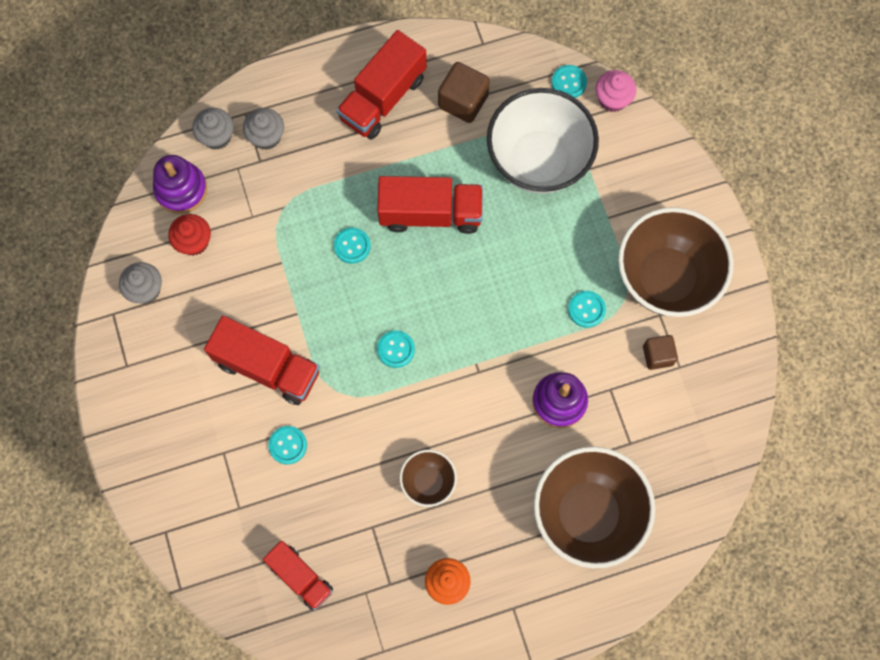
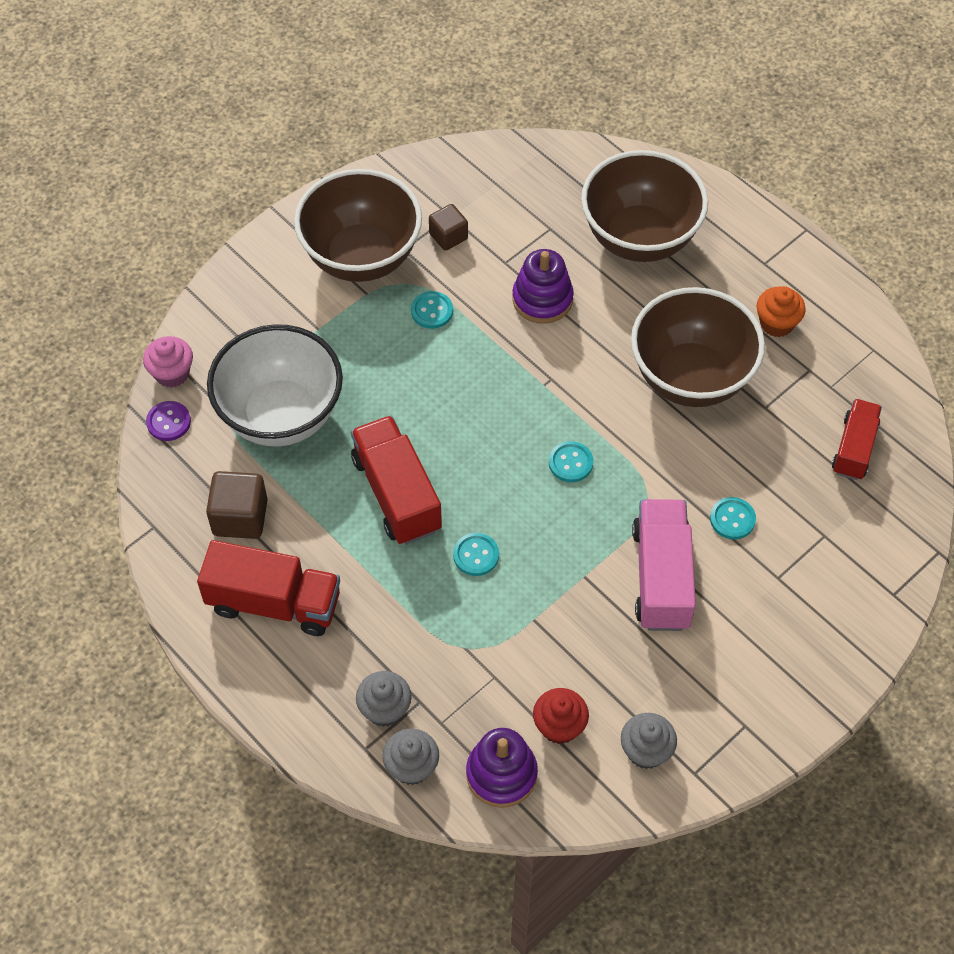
camera: 115 degrees left, 15 degrees down
red truck [204,316,320,405] -> pink truck [632,499,696,631]
brown bowl [400,450,457,507] -> brown bowl [631,287,765,407], size x2.05
turquoise button [552,65,587,98] -> purple button [146,401,191,441]

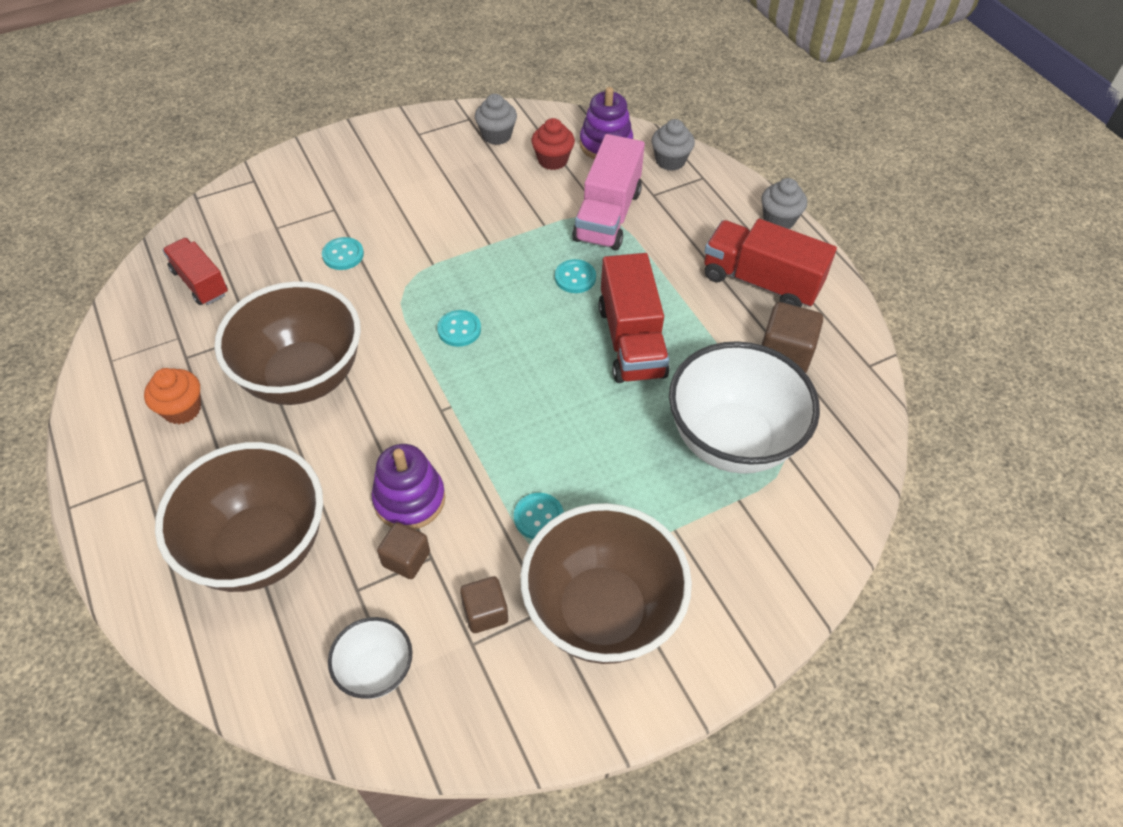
camera: 165 degrees left, 5 degrees down
pink cupcake [143,336,193,388] -> none
purple button [146,401,191,441] -> none
grey cupcake [356,671,412,727] -> grey cupcake moved to [761,178,807,229]
pink truck [632,499,696,631] -> pink truck moved to [572,134,645,250]
red truck [832,399,882,480] -> red truck turned 105 degrees clockwise [163,238,228,305]
none -> white bowl [328,617,412,699]
none -> brown cube [377,522,430,579]

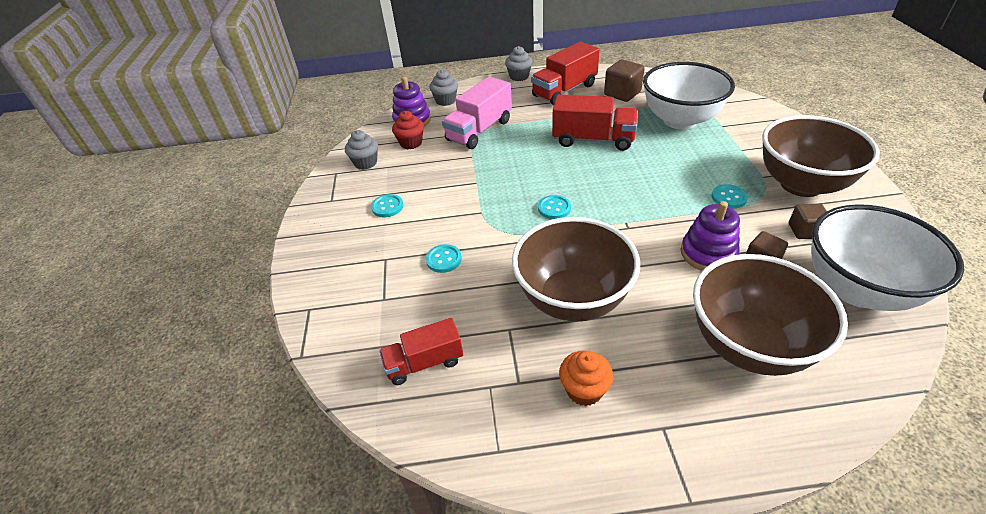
camera: 65 degrees left, 10 degrees down
white bowl [328,617,412,699] -> white bowl [811,204,964,311], size x2.05
turquoise button [555,259,596,293] -> turquoise button moved to [371,194,403,217]
pink truck [572,134,645,250] -> pink truck turned 90 degrees clockwise [442,77,512,149]

